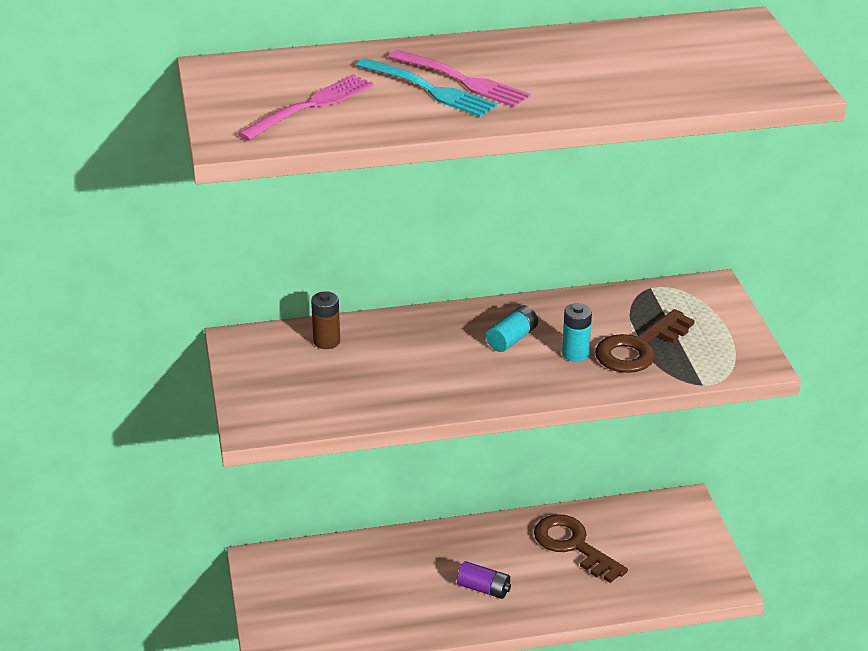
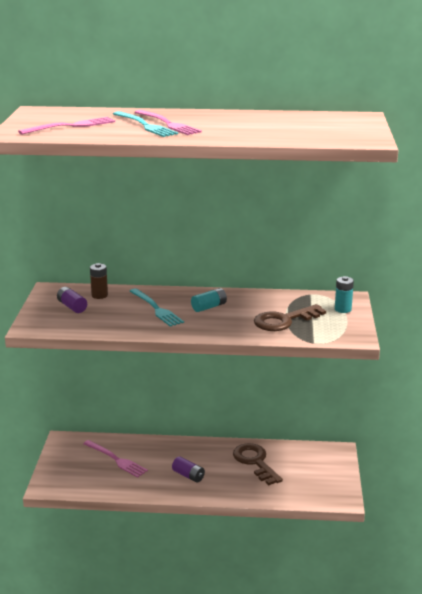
camera: 15 degrees right, 10 degrees down
turquoise battery [562,303,592,362] -> turquoise battery moved to [335,276,354,313]
none -> purple battery [57,287,87,313]
none -> pink fork [83,440,148,478]
none -> turquoise fork [130,288,184,327]

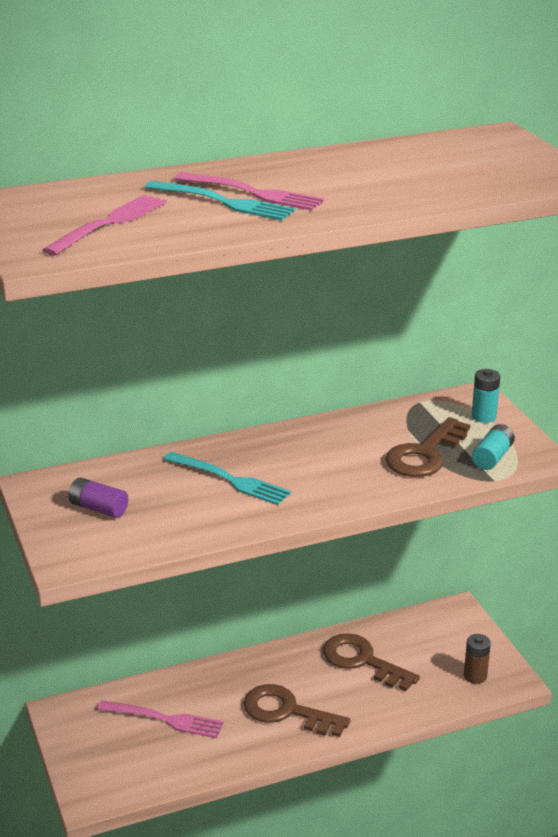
camera: 25 degrees left, 5 degrees up
brown battery [90,263,108,299] -> brown battery moved to [464,634,491,684]
purple battery [172,456,205,483] -> brown key [243,684,350,737]
turquoise battery [191,288,227,312] -> turquoise battery moved to [472,424,515,470]

